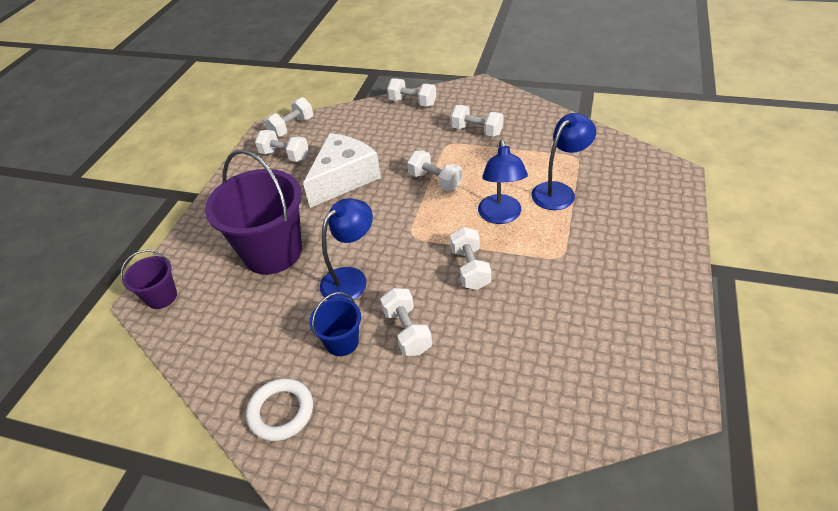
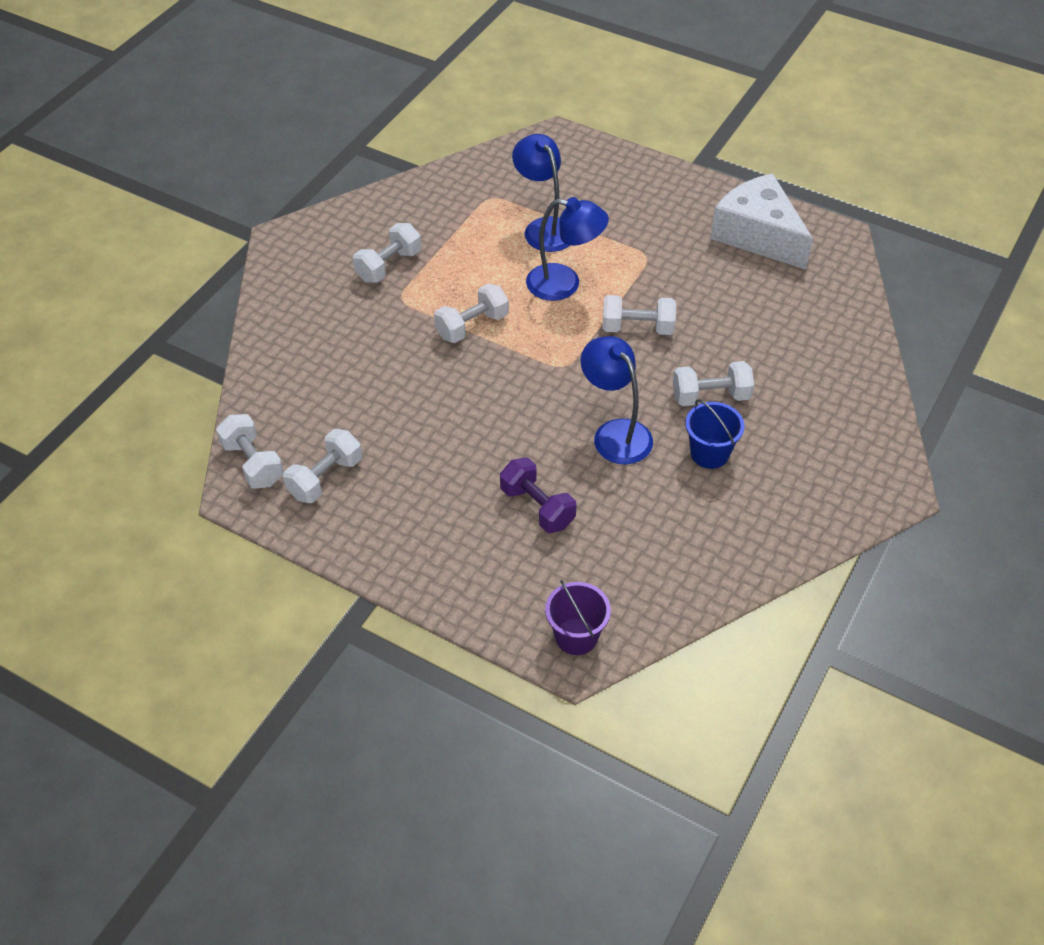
camera: 80 degrees left, 5 degrees up
purple bucket [205,149,302,275] -> purple dumbbell [500,457,576,533]
white ring [246,378,313,441] -> none
white cheese [303,133,381,208] -> white cheese moved to [710,173,813,270]
white dumbbell [387,78,436,107] -> none

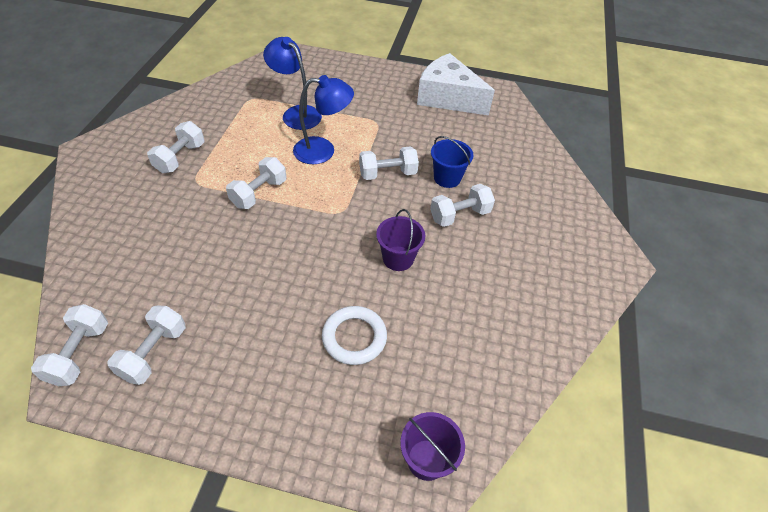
camera: 20 degrees left, 0 degrees up
white dumbbell [216,414,284,488] -> white dumbbell turned 60 degrees clockwise [31,304,108,386]
purple dumbbell [500,457,576,533] -> white ring [322,306,387,365]
blue lamp [581,336,653,464] -> purple bucket [376,209,425,271]
blue bucket [685,399,745,469] -> blue bucket moved to [431,136,474,188]

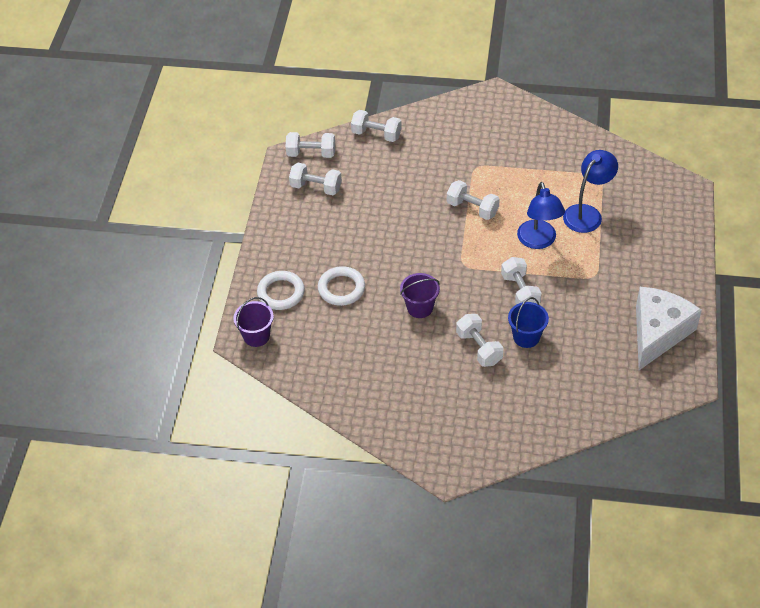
camera: 90 degrees right, 0 degrees up
white dumbbell [147,121,204,173] -> white dumbbell moved to [351,110,402,142]
none -> white ring [257,271,305,310]

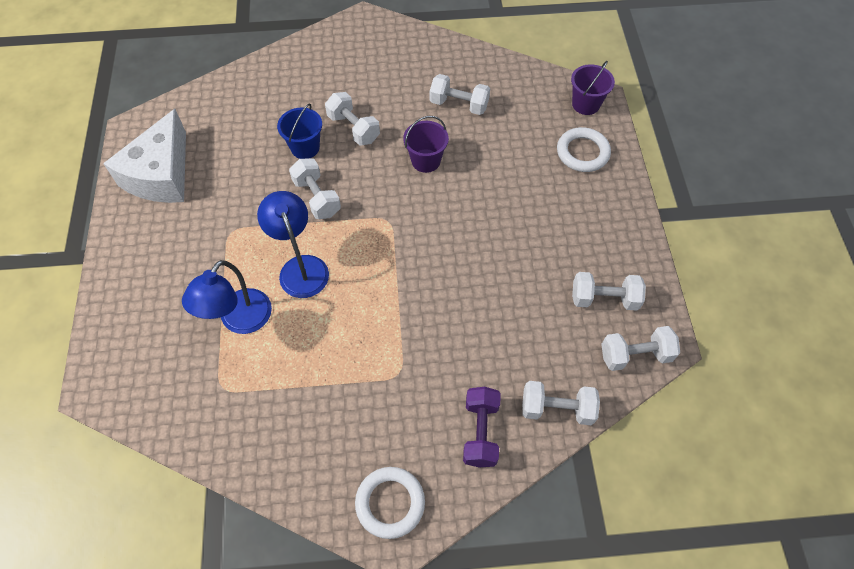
camera: 165 degrees right, 10 degrees up
white ring [318,266,365,306] -> white ring moved to [355,467,425,539]
white dumbbell [447,180,500,220] -> white dumbbell moved to [430,74,490,115]
none -> purple dumbbell [463,387,501,468]

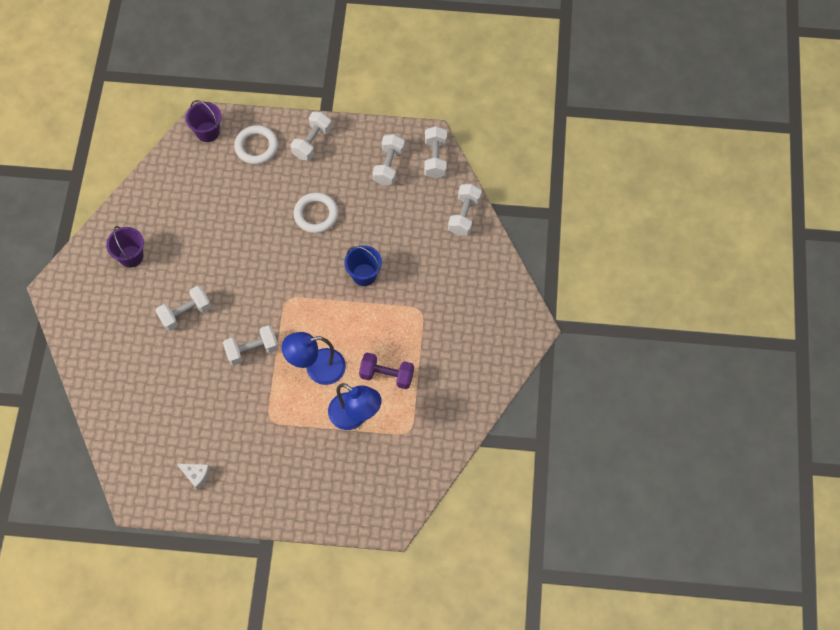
camera: 80 degrees left, 5 degrees up
white cheese [103,109,186,203] -> white cheese [176,463,210,491], size x0.40
blue bucket [277,104,322,159] -> blue bucket moved to [344,245,382,286]
white ring [355,467,425,539] -> white ring moved to [293,192,338,233]
purple bucket [403,116,449,173] -> purple bucket moved to [106,226,144,268]
white dumbbell [430,74,490,115] -> white dumbbell moved to [291,112,332,161]
purple dumbbell [463,387,501,468] -> purple dumbbell moved to [359,353,414,389]

